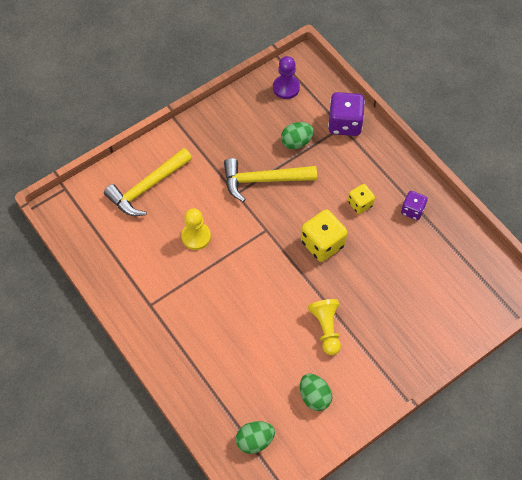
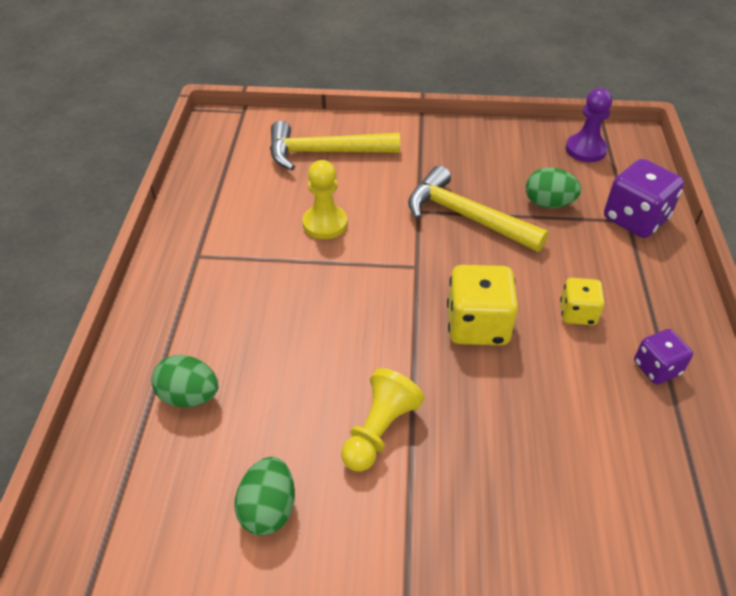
camera: 40 degrees right, 15 degrees down
green egg [236,421,275,454] -> green egg moved to [151,355,218,408]

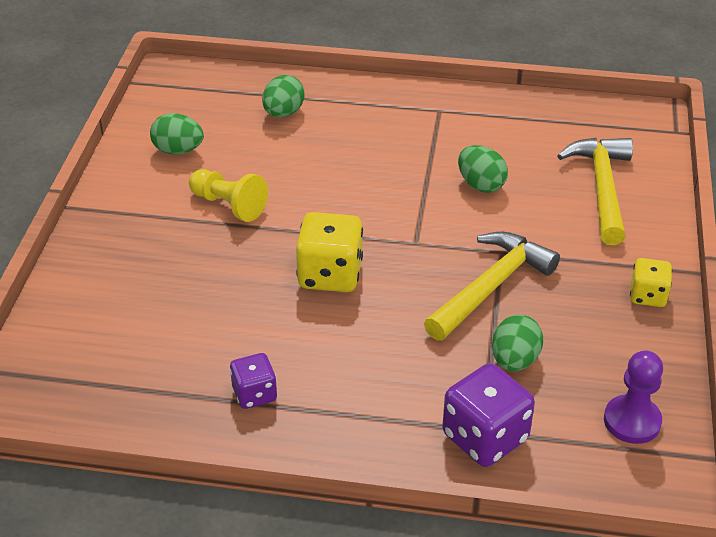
camera: 95 degrees right, 5 degrees down
yellow pawn [302,160,347,239] -> green egg [458,145,508,193]
yellow dice [560,278,605,325] -> yellow dice moved to [630,258,672,307]

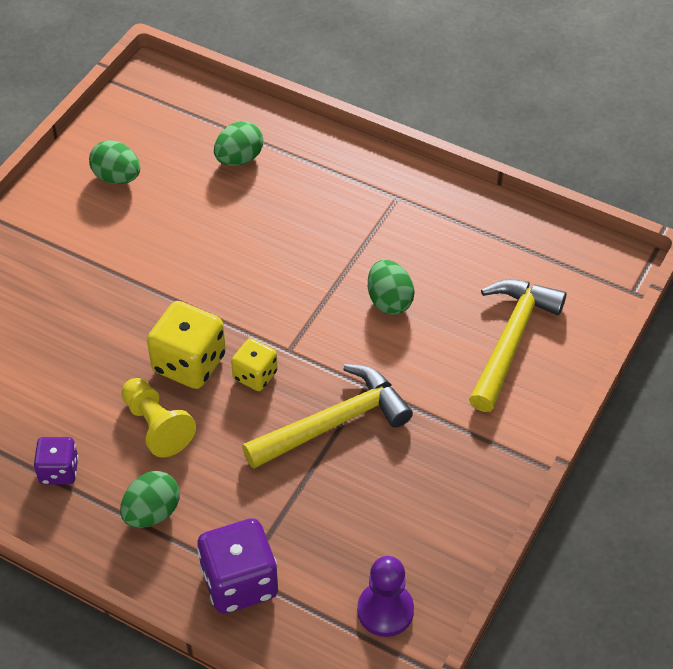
camera: 20 degrees right, 10 degrees up
yellow pawn [189,169,268,222] -> yellow pawn moved to [121,378,196,457]
green egg [492,315,543,371] -> green egg moved to [120,471,180,528]
yellow dice [630,258,672,307] -> yellow dice moved to [231,338,278,391]

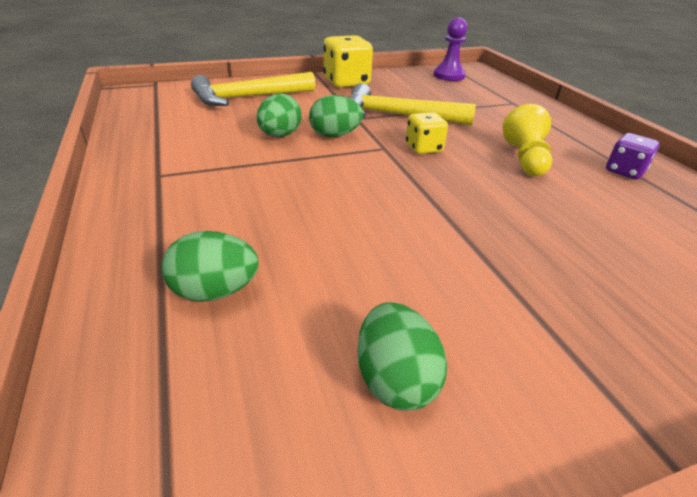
camera: 140 degrees left, 15 degrees down
green egg [120,471,180,528] -> green egg moved to [309,95,363,137]
yellow dice [147,301,226,389] -> yellow dice moved to [323,35,373,88]
purple dice [197,518,278,614] -> none

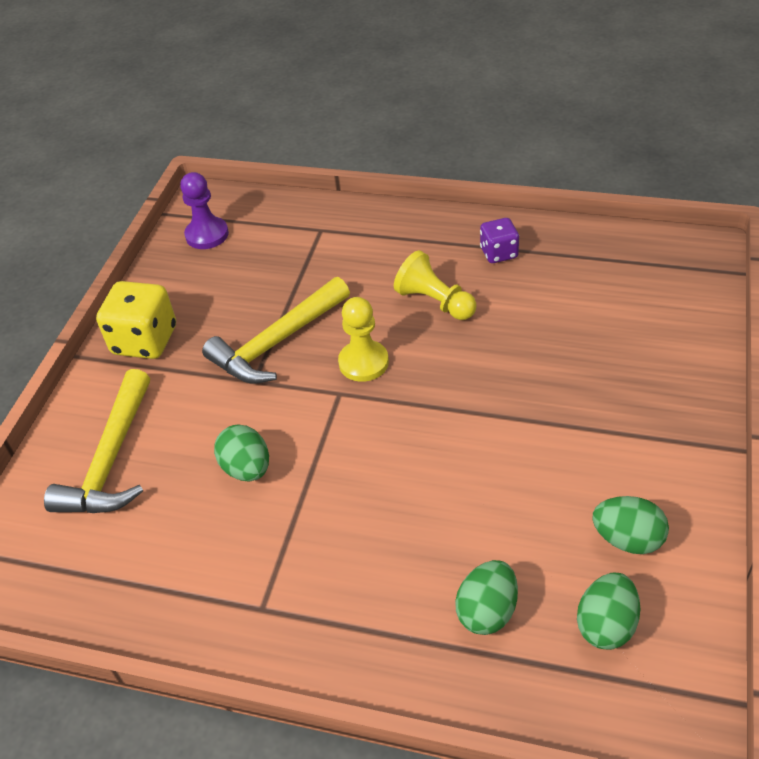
camera: 50 degrees left, 10 degrees up
green egg [309,95,363,137] -> green egg moved to [577,573,640,650]
yellow dice [406,112,448,154] -> yellow pawn [338,297,389,382]

